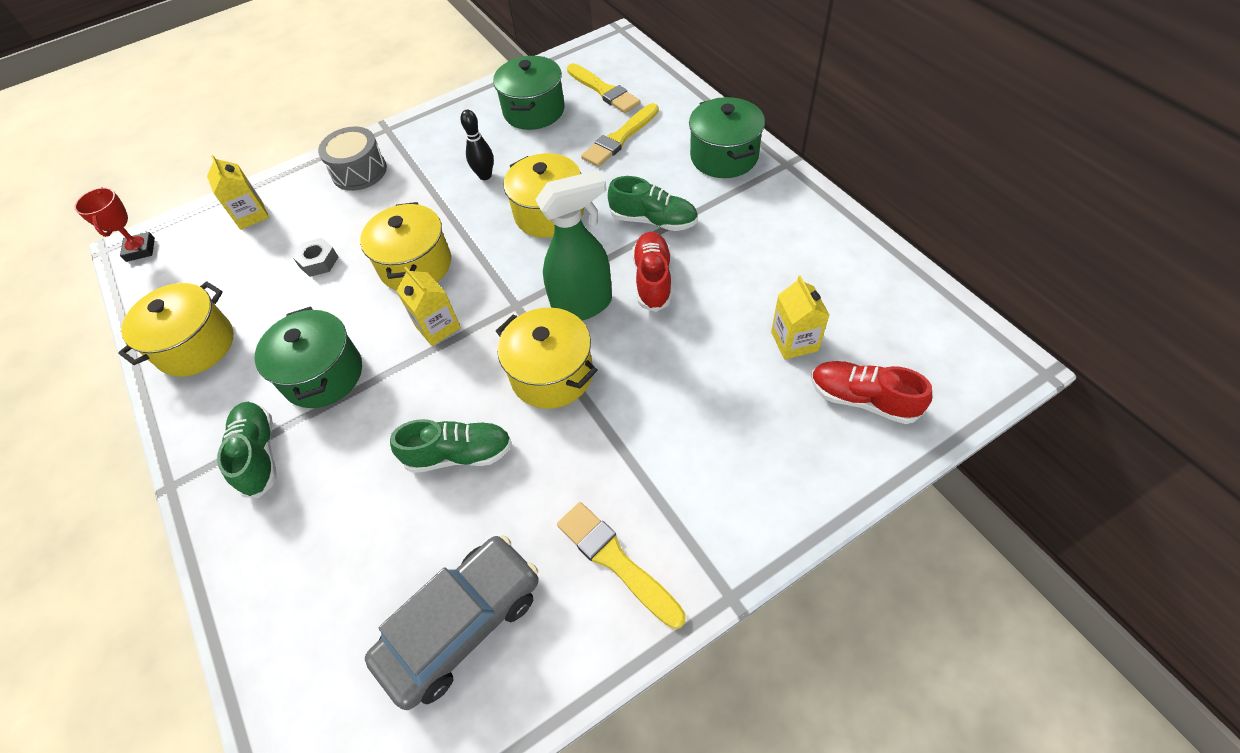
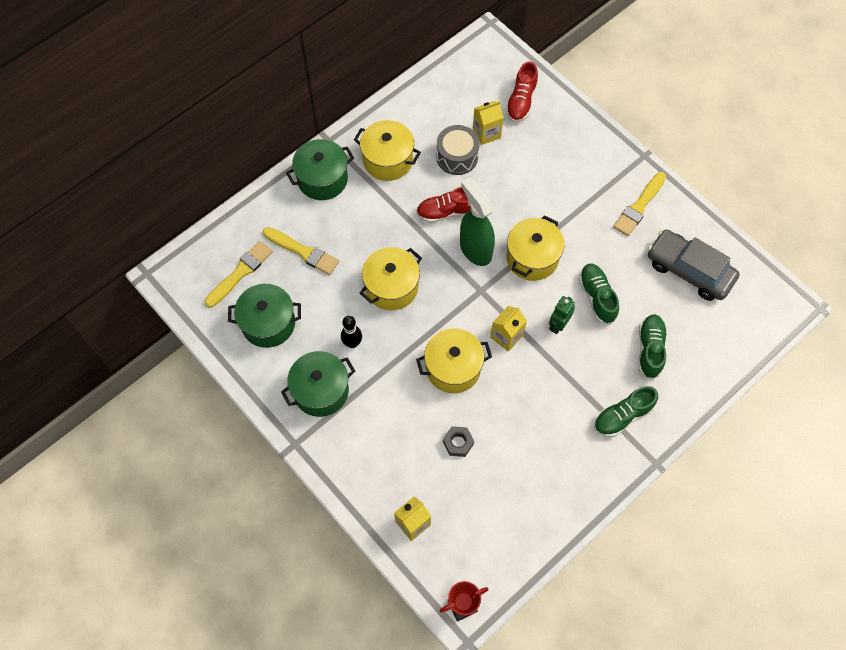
camera: 105 degrees left, 10 degrees up
yellow pot [118,281,233,377] -> yellow pot moved to [354,120,421,181]
green pot [254,306,362,408] -> green pot moved to [281,351,355,417]
grey drum [318,126,387,191] -> grey drum moved to [436,125,479,175]
green shoe [608,176,698,231] -> green shoe moved to [638,314,667,380]
none -> green robot [549,296,575,334]

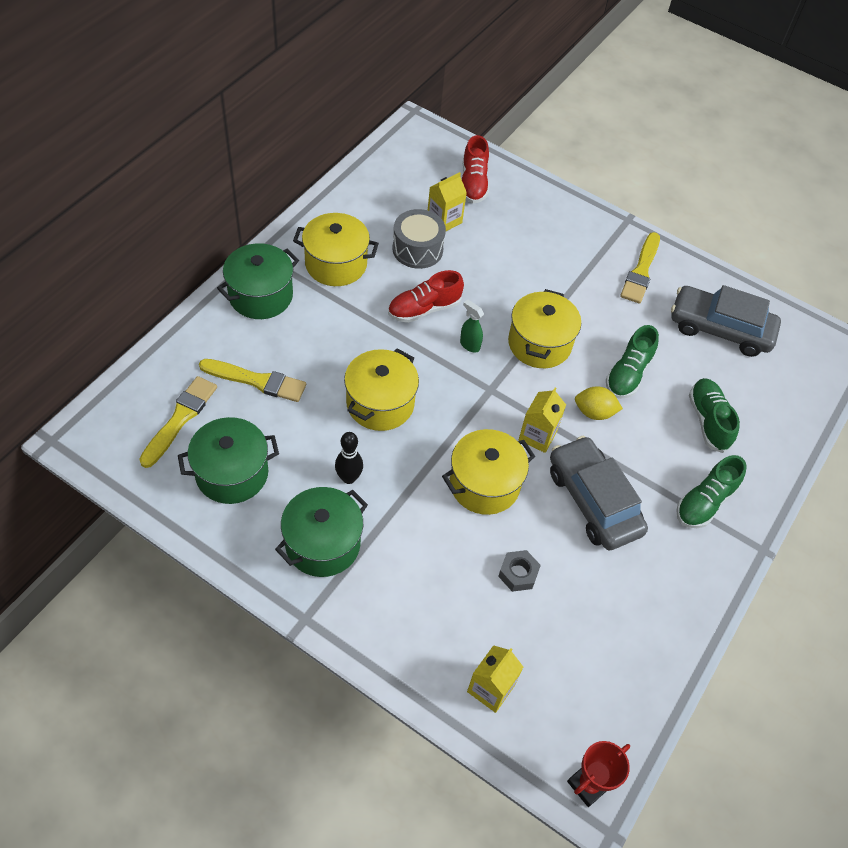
camera: 20 degrees left, 10 degrees down
green spray bottle [460,177,495,266] -> green spray bottle [460,299,484,353], size x0.46
green robot [549,296,575,334] -> yellow lemon [575,386,623,420]
green shoe [579,264,619,325] -> green shoe turned 120 degrees counterclockwise [606,325,659,399]
none -> grey car [550,436,648,550]

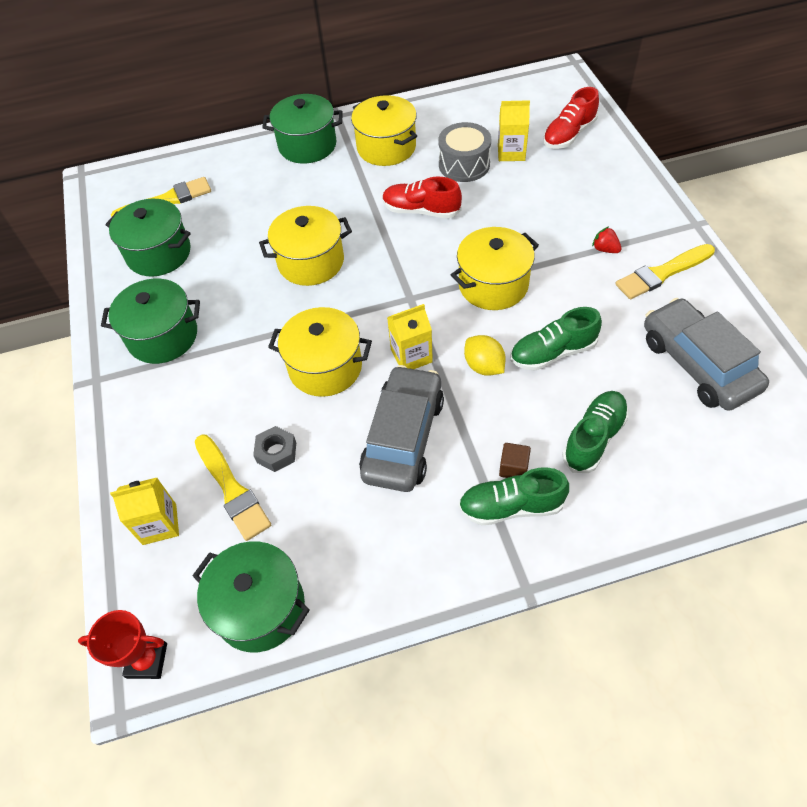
camera: 50 degrees right, 0 degrees up
yellow brush [199,359,306,402] -> yellow brush moved to [195,435,271,541]
black bowling pin [335,432,363,484] -> none
green spray bottle [460,299,484,353] -> none
none -> green pot [192,541,310,652]
none -> brown cube [499,443,531,478]
none -> red strawberry [592,226,622,253]

